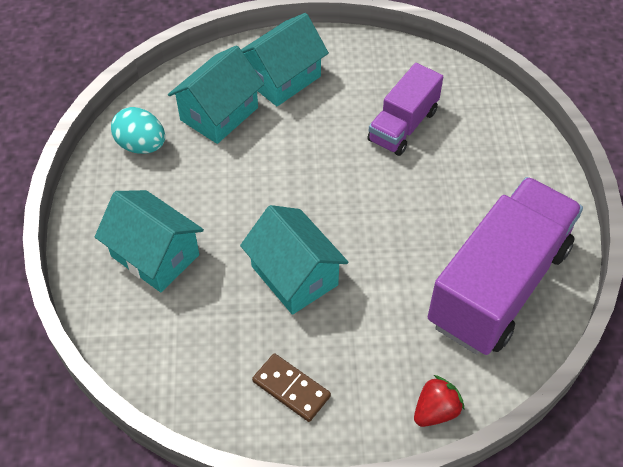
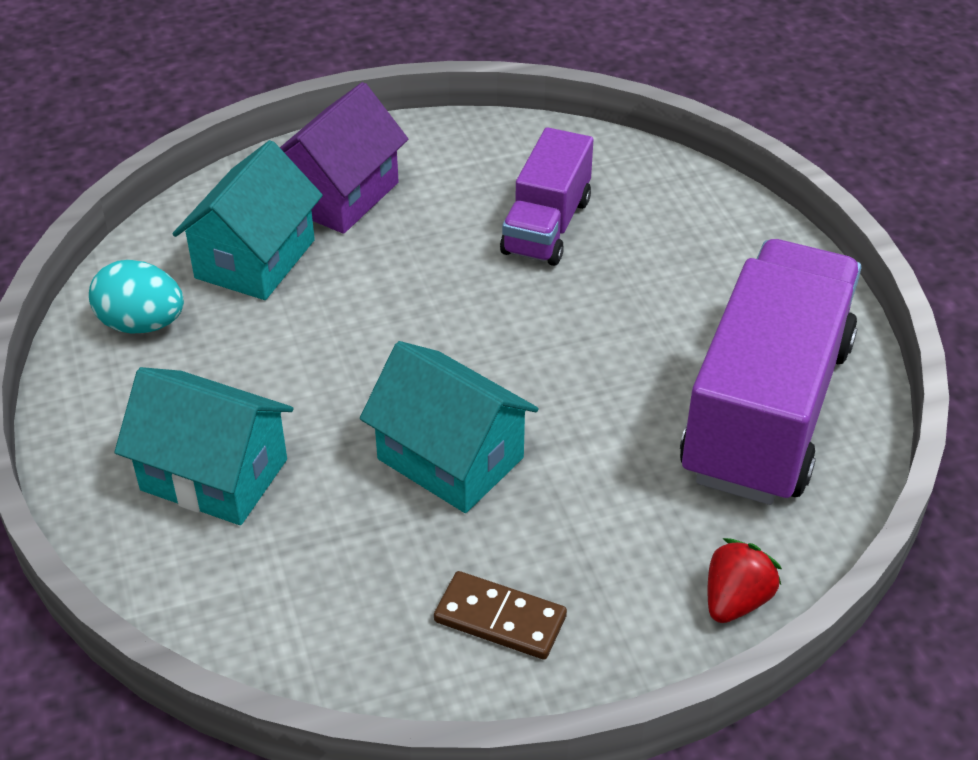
camera: 15 degrees left, 10 degrees down
turquoise house [241,13,329,106] -> purple house [280,82,408,234]

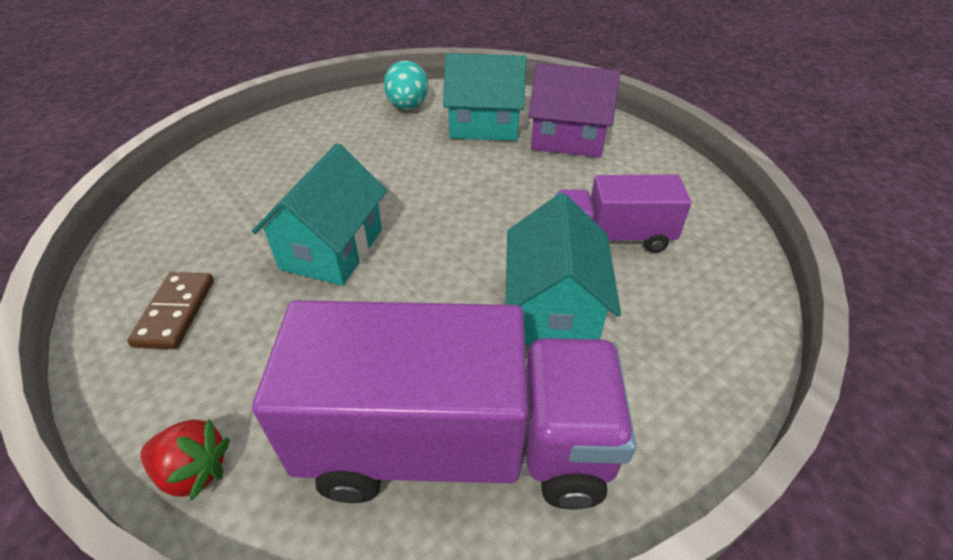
camera: 70 degrees right, 0 degrees up
turquoise house [115,367,293,525] -> turquoise house moved to [506,193,621,345]

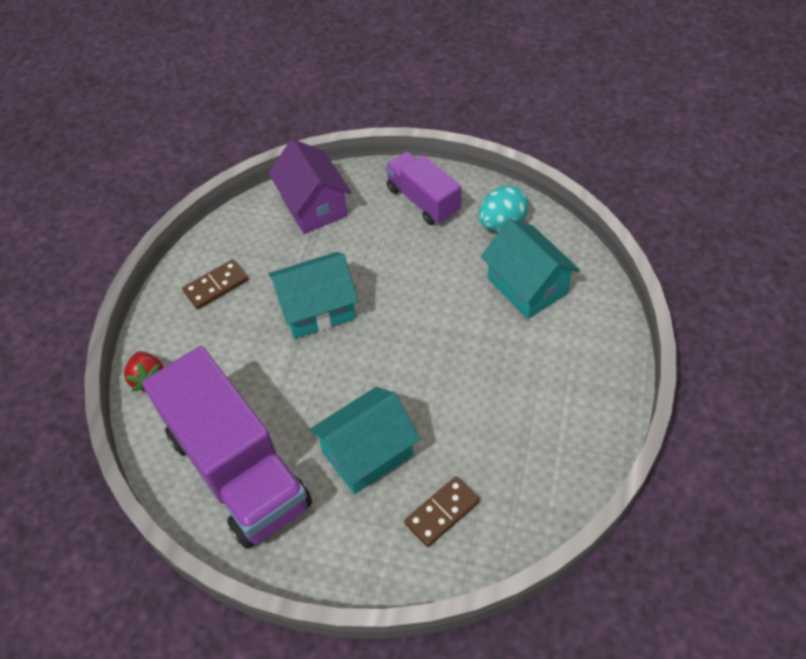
camera: 55 degrees right, 10 degrees up
purple house [528,63,621,157] -> purple house moved to [268,139,352,234]
purple truck [555,175,691,253] -> purple truck moved to [385,152,461,225]
none -> brown domino [404,476,480,547]

